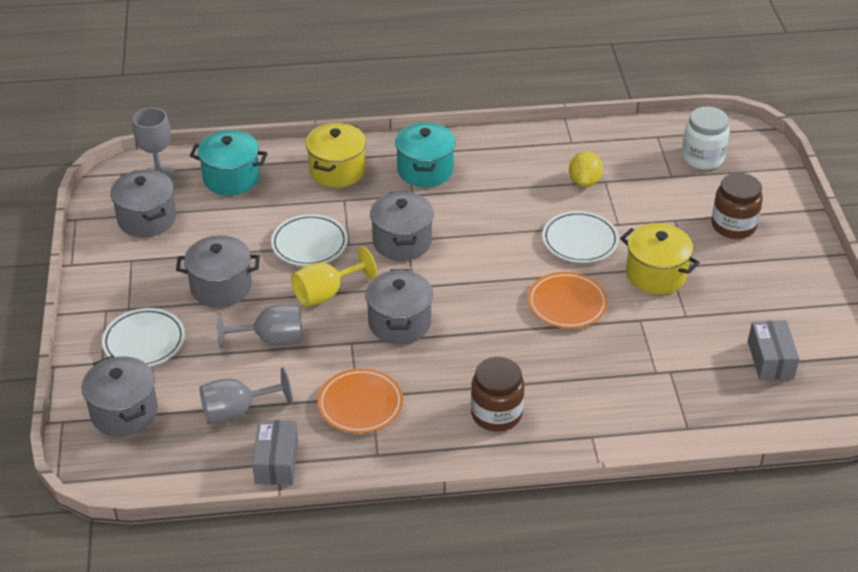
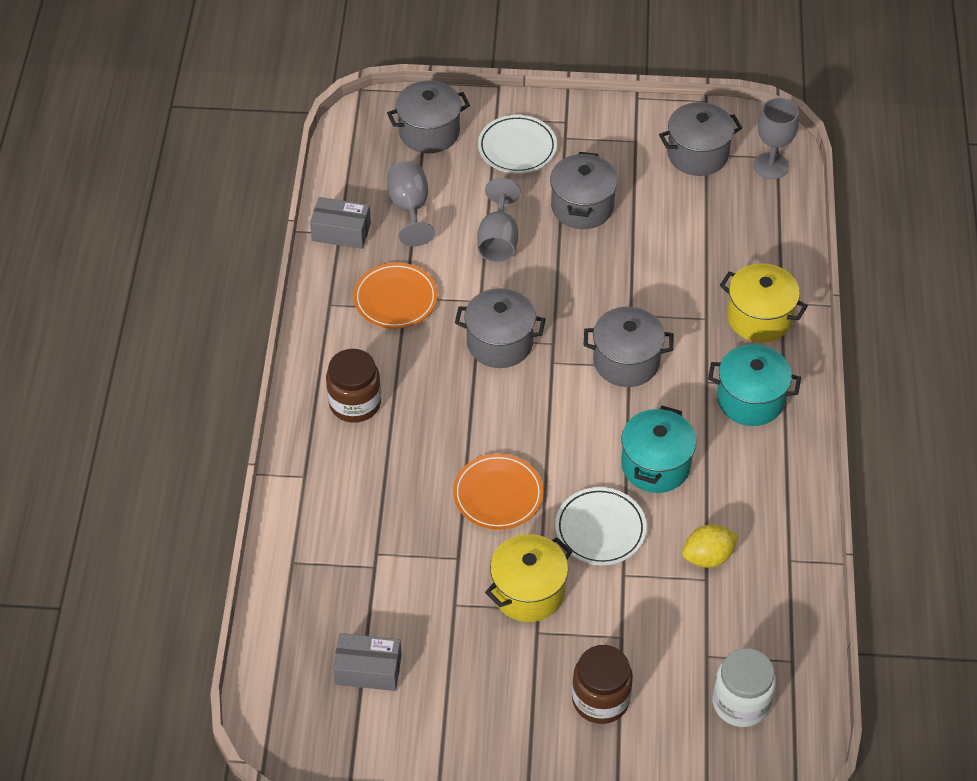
camera: 100 degrees right, 10 degrees up
turquoise pot [190,130,268,195] -> turquoise pot moved to [621,406,696,493]
white plate [271,214,348,266] -> none
yellow goblet [291,247,377,307] -> none
yellow lemon [569,151,603,187] -> yellow lemon turned 45 degrees counterclockwise [682,525,739,568]

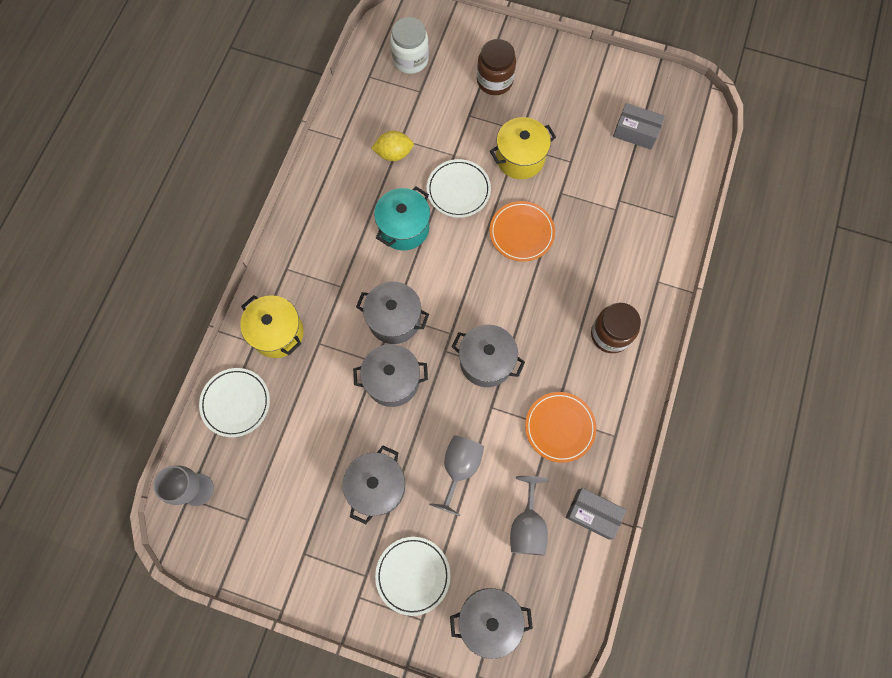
camera: 165 degrees left, 20 degrees up
grey pot [659,102,742,176] -> grey pot moved to [353,344,428,407]
turquoise pot [708,344,801,426] -> none
none -> white plate [199,368,270,437]

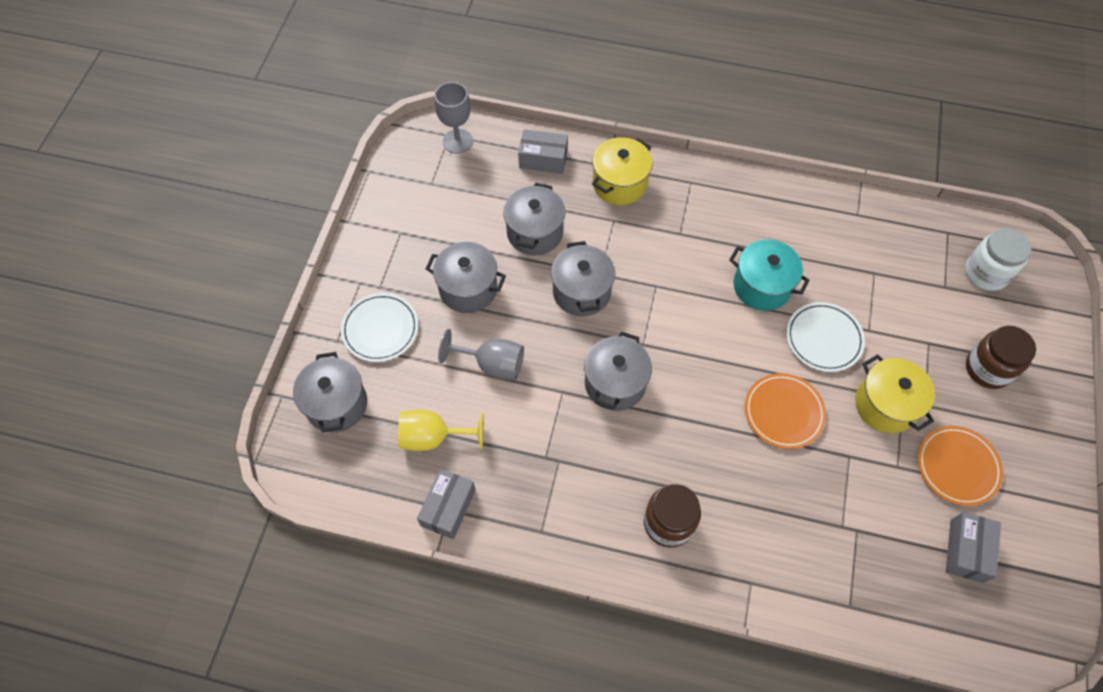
camera: 85 degrees right, 10 degrees down
white plate [199,368,270,437] -> grey box [518,129,568,174]
grey pot [356,281,429,344] -> grey pot moved to [503,183,566,255]
yellow lemon [371,131,414,161] -> none
grey goblet [510,476,548,555] -> yellow goblet [398,410,484,451]
orange plate [525,392,596,463] -> orange plate moved to [918,426,1003,506]

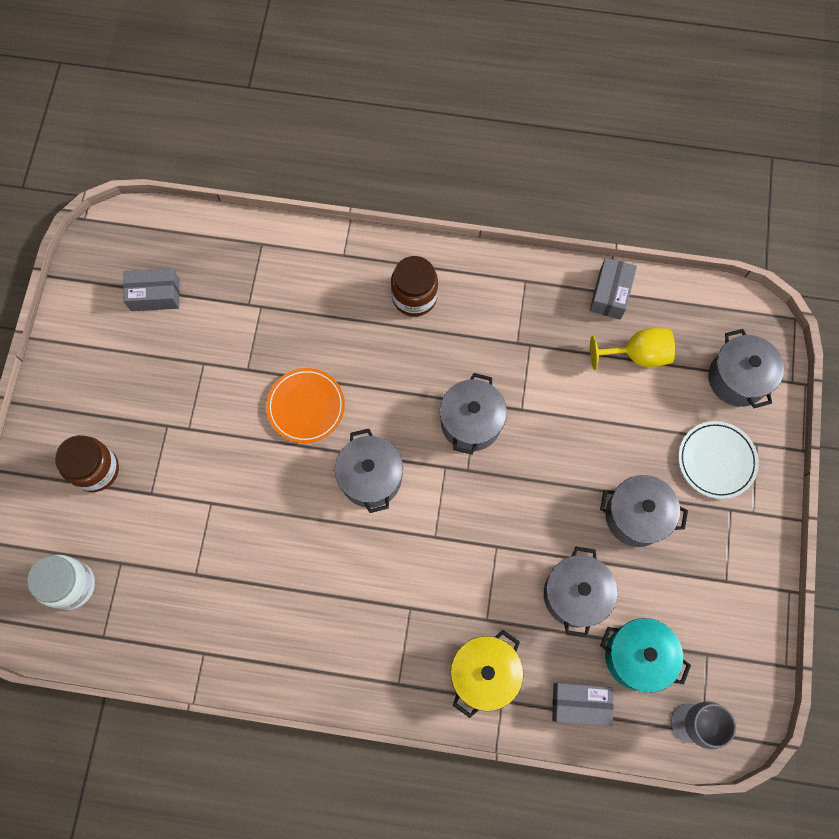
camera: 175 degrees right, 10 degrees up
grey goblet [438,329,524,380] -> none
grey pot [551,241,615,316] -> grey pot moved to [335,429,403,513]
turquoise pot [729,239,810,311] -> turquoise pot moved to [600,618,691,693]
white plate [786,302,865,372] -> none
yellow pot [855,354,935,433] -> none
orange plate [918,426,1003,506] -> none
grey box [946,512,1001,583] -> grey box turned 75 degrees clockwise [123,268,180,311]

